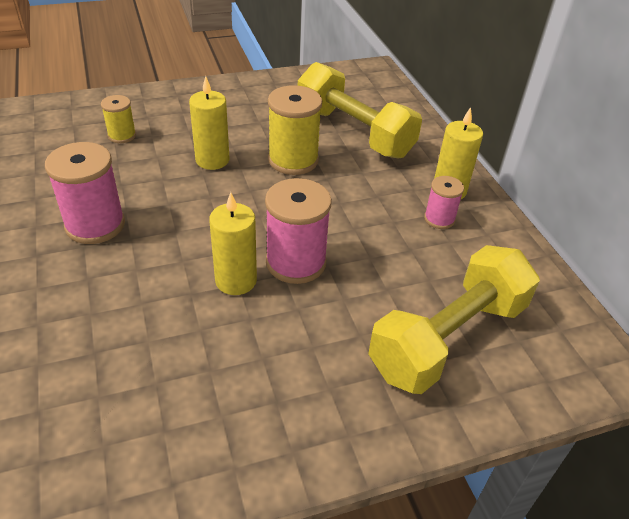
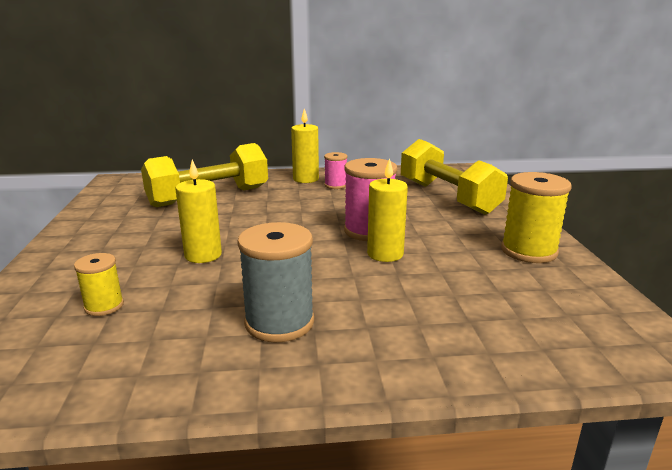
camera: 75 degrees left, 20 degrees down
pink spool [45,142,125,244] -> grey spool [237,222,314,343]
yellow spool [268,85,322,175] -> yellow spool moved to [501,172,572,263]

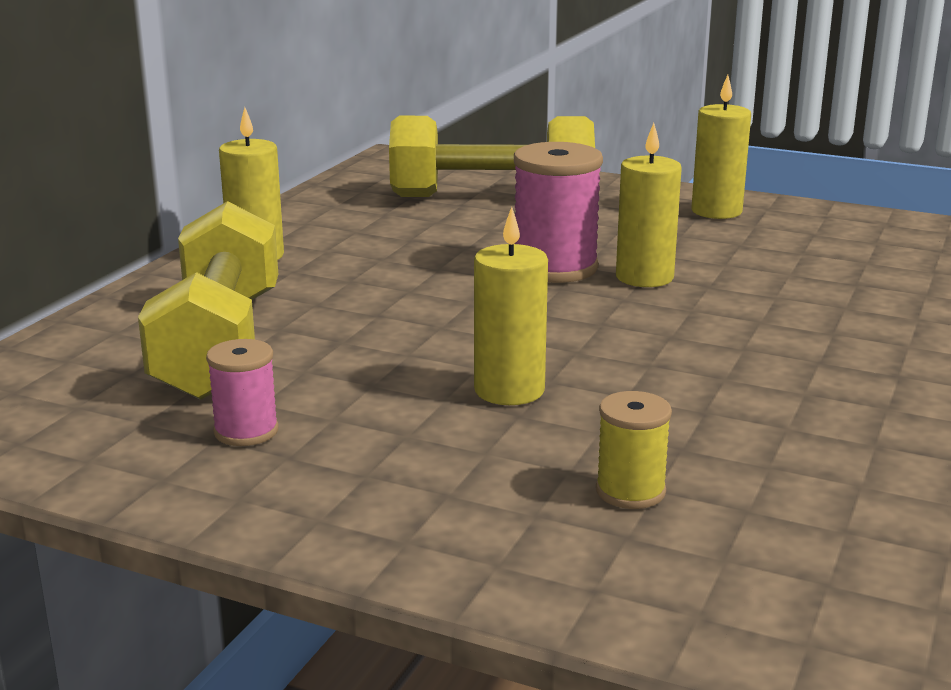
camera: 60 degrees left, 0 degrees up
grey spool [237,222,314,343] -> none
pink spool [324,152,348,189] -> pink spool moved to [206,339,279,446]
yellow spool [501,172,572,263] -> yellow candle [691,75,751,219]

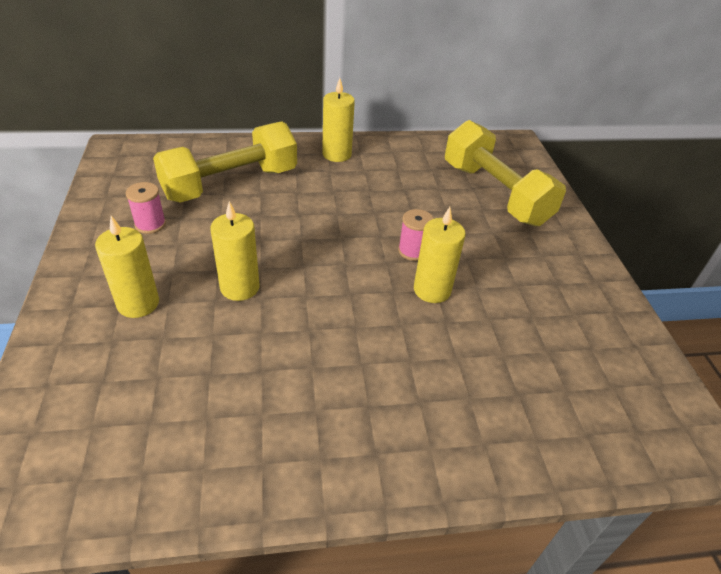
camera: 55 degrees right, 20 degrees up
pink spool [514,142,603,283] -> pink spool [398,209,434,261], size x0.56
yellow spool [596,391,672,509] -> none
yellow candle [691,75,751,219] -> yellow candle moved to [95,216,159,318]

